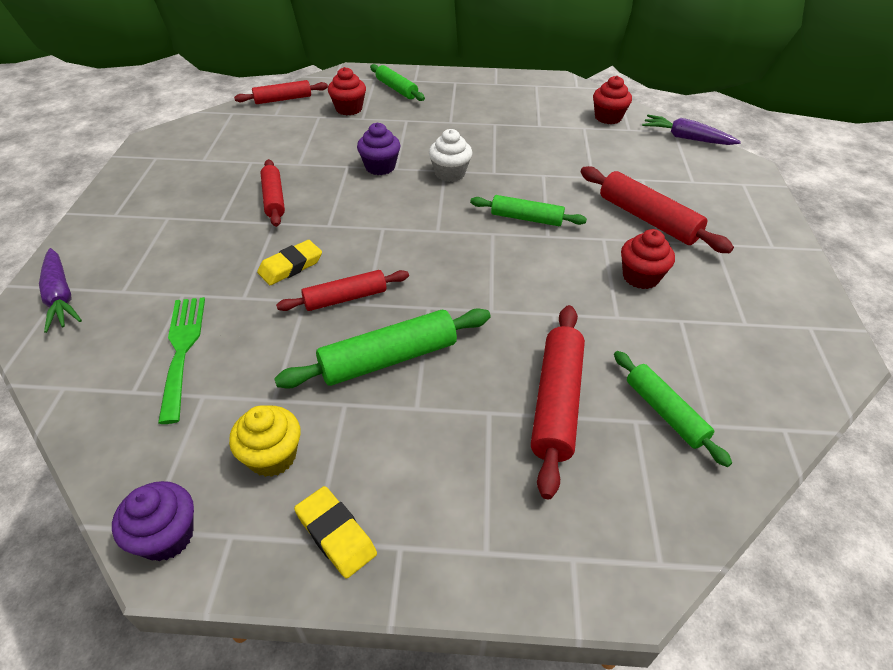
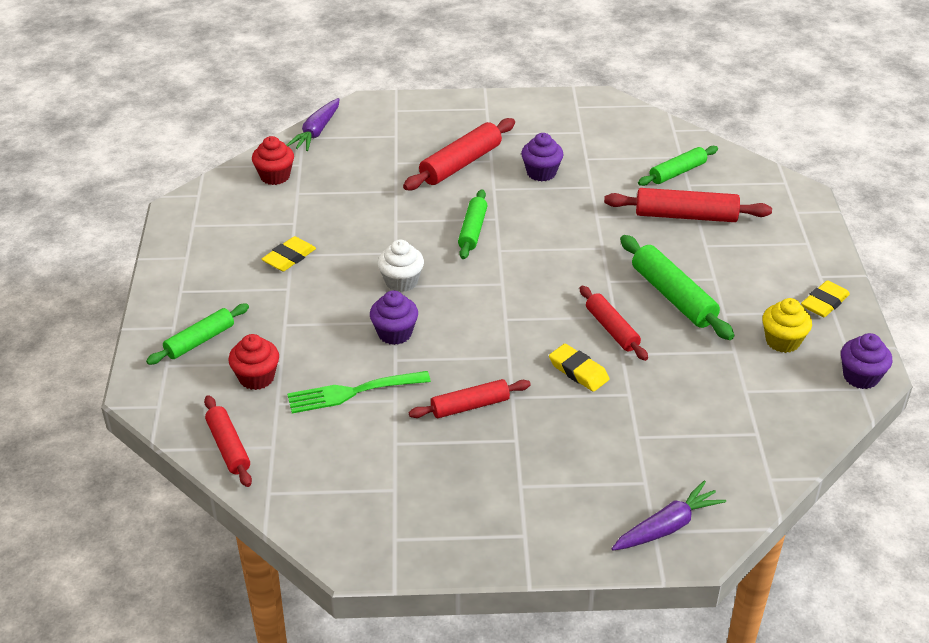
camera: 95 degrees left, 5 degrees down
green fork [158,297,205,424] -> green fork moved to [287,371,431,413]
red cupcake [621,229,675,289] -> purple cupcake [521,133,563,181]
none -> yellow eraser [261,236,316,271]

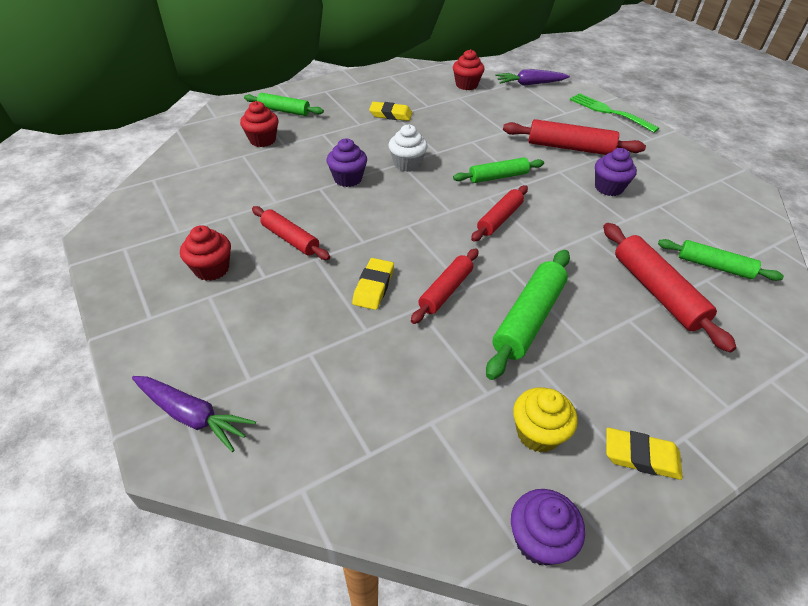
camera: 60 degrees right, 5 degrees up
red rolling pin [204,395,252,487] -> red rolling pin moved to [471,185,528,241]
green fork [287,371,431,413] -> green fork moved to [570,93,659,133]
none -> red cupcake [180,225,231,281]

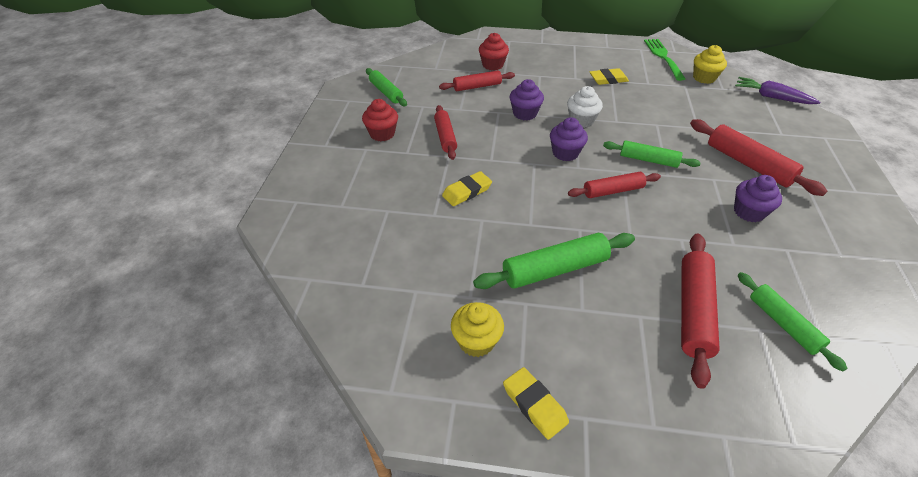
camera: 40 degrees right, 0 degrees up
purple carrot [132,376,256,452] -> none
green rolling pin [244,93,324,116] -> green rolling pin moved to [366,68,407,106]
yellow eraser [369,102,412,121] -> yellow eraser turned 60 degrees counterclockwise [589,68,629,85]
red rolling pin [411,249,479,324] -> red rolling pin moved to [439,70,515,91]
red cupcake [453,49,485,90] -> yellow cupcake [693,45,727,84]
purple cupcake [511,489,585,566] -> purple cupcake moved to [550,117,588,161]
green fork [570,93,659,133] -> green fork moved to [644,39,686,81]

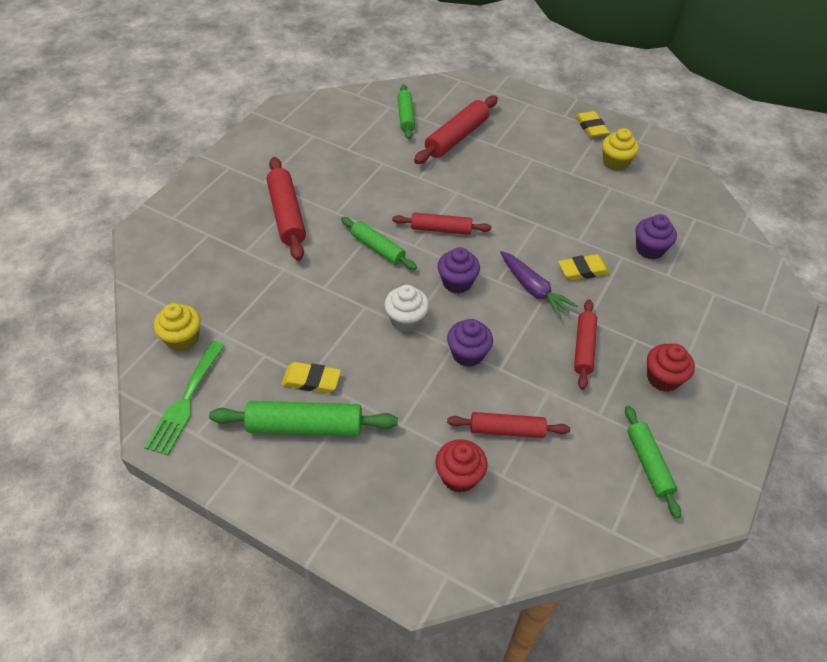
camera: 160 degrees left, 5 degrees up
green rolling pin [473,233,635,289] -> green rolling pin moved to [209,401,398,436]
purple cupcake [734,175,782,222] -> purple cupcake moved to [635,214,677,259]
purple carrot [735,77,821,104] -> purple carrot moved to [500,251,578,319]

